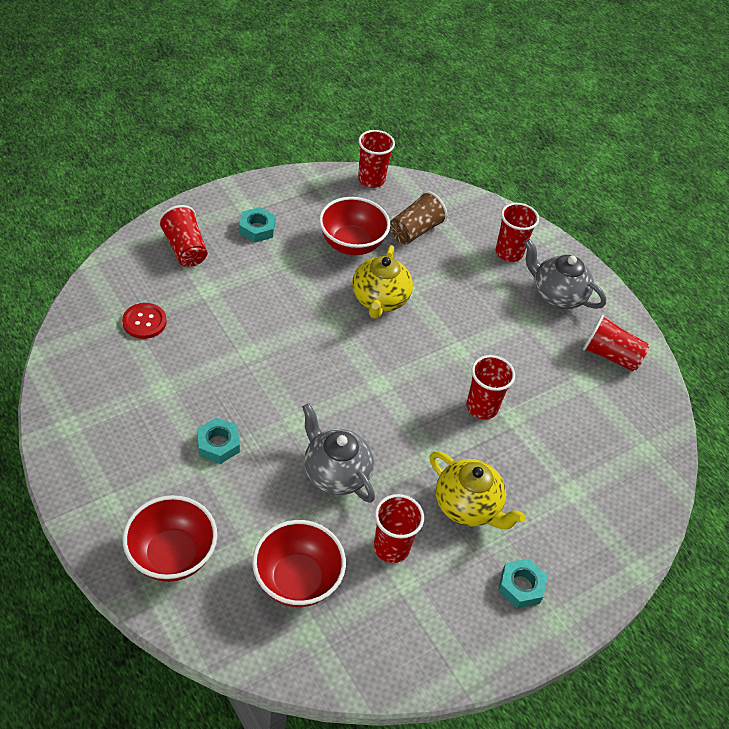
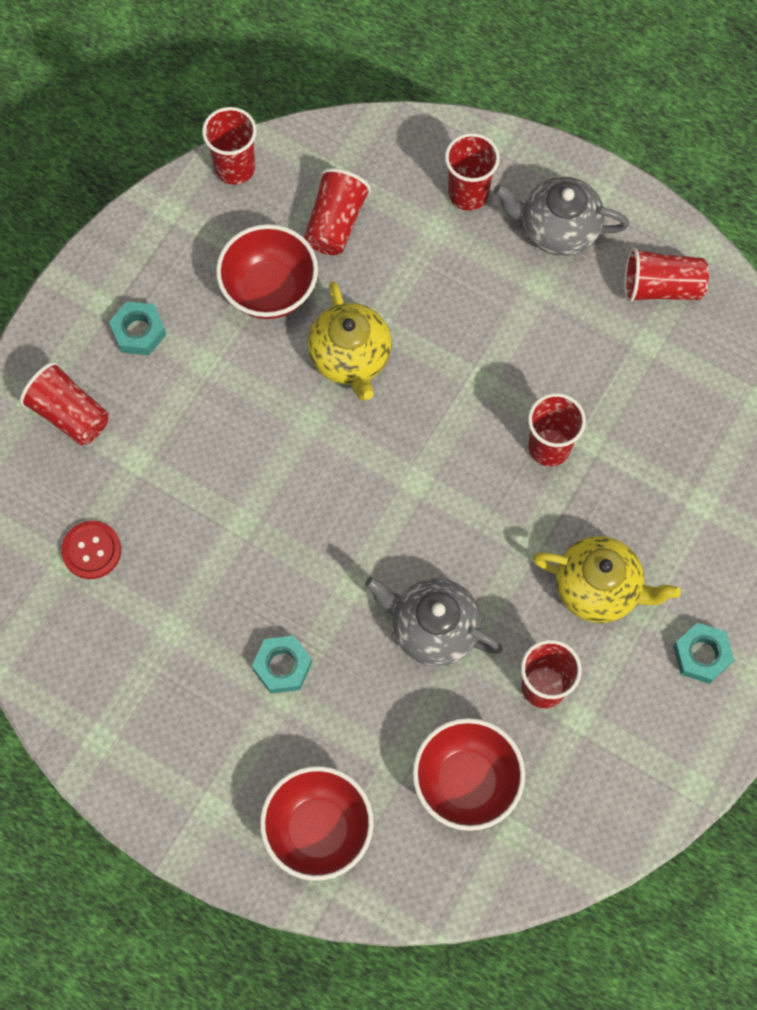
camera: 20 degrees left, 20 degrees up
brown cup [390,191,448,244] -> red cup [304,168,371,255]

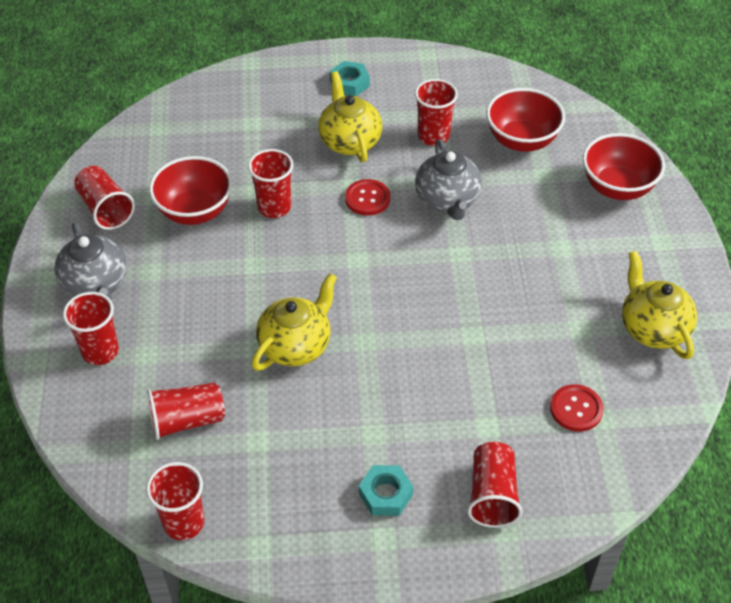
camera: 125 degrees left, 20 degrees down
red bowl [216,224,318,319] -> red bowl moved to [149,156,232,225]
turquoise nut [252,635,312,693] -> none
none -> red button [345,179,390,216]
none -> yellow teapot [622,251,697,359]

